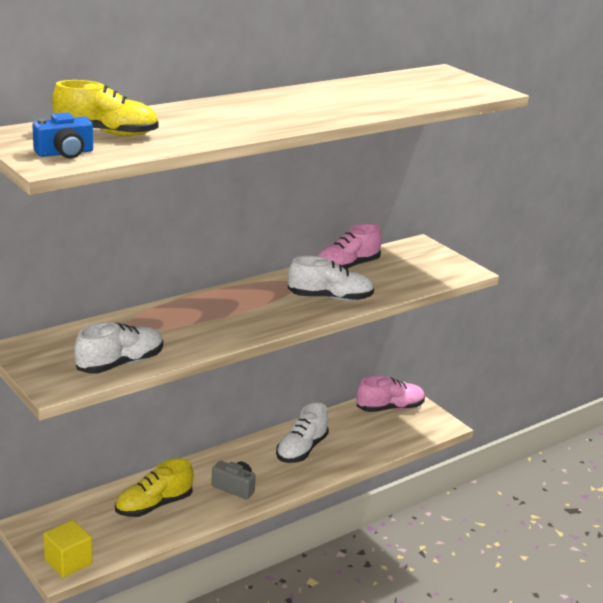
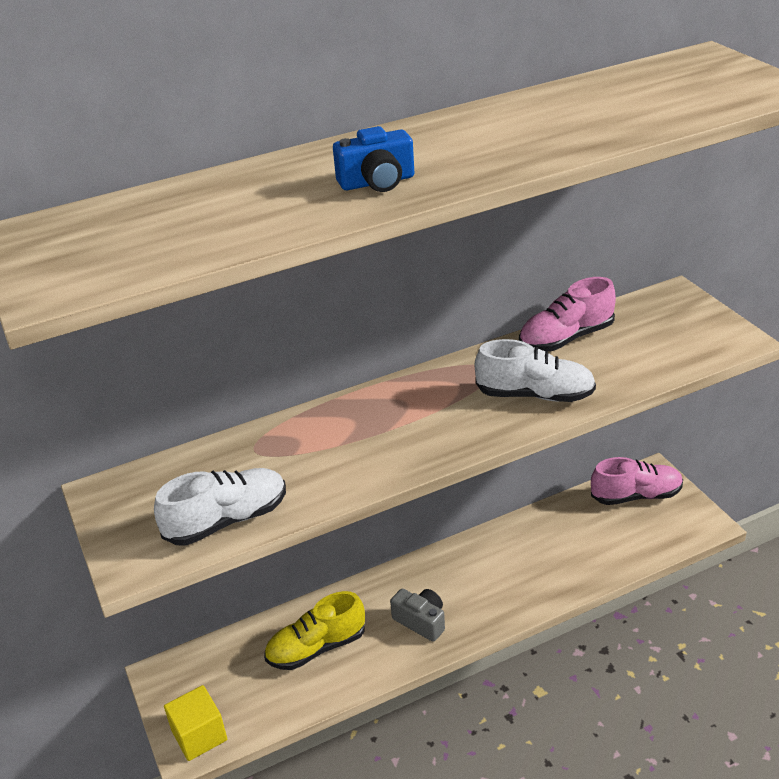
camera: 15 degrees right, 10 degrees up
blue camera [32,112,93,158] -> blue camera moved to [333,126,414,192]
yellow shoe [52,80,159,136] -> none
white shoe [276,402,329,463] -> none

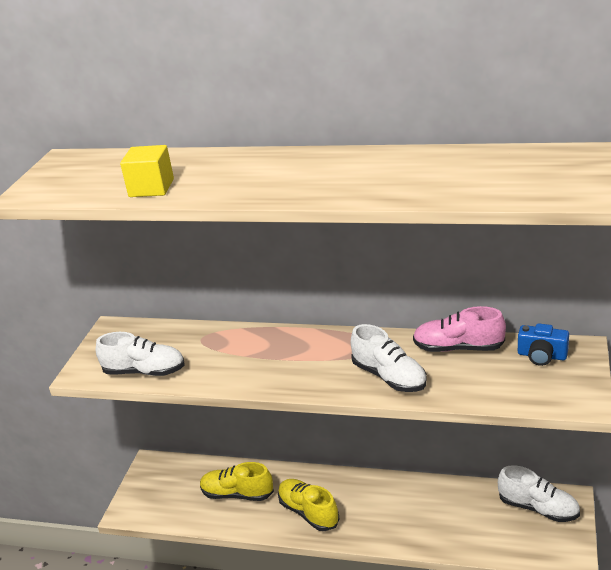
camera: 40 degrees right, 5 degrees down
yellow cube [164,685,227,761] -> yellow cube moved to [120,145,174,197]
blue camera [333,126,414,192] -> blue camera moved to [518,323,569,366]
grey camera [390,588,445,642] -> yellow shoe [278,479,340,531]
pink shoe [591,457,683,505] -> white shoe [498,465,580,522]

